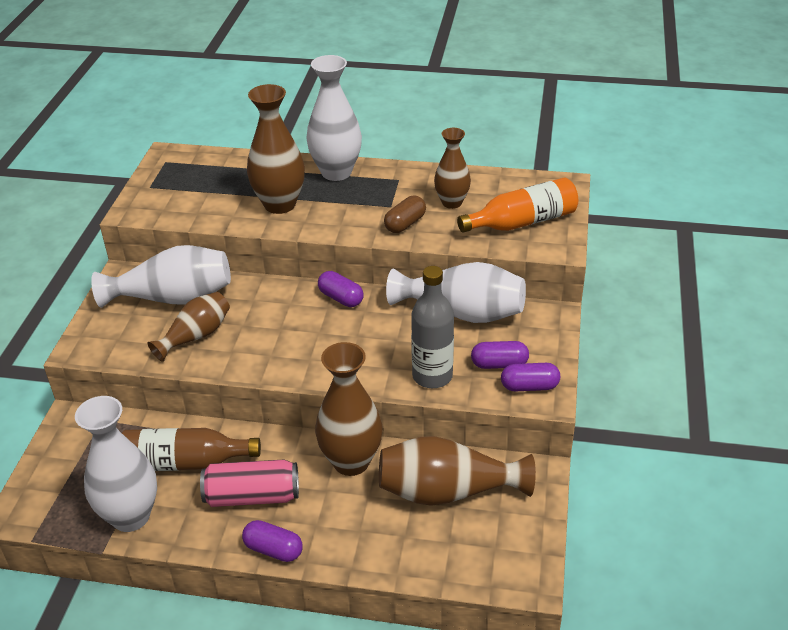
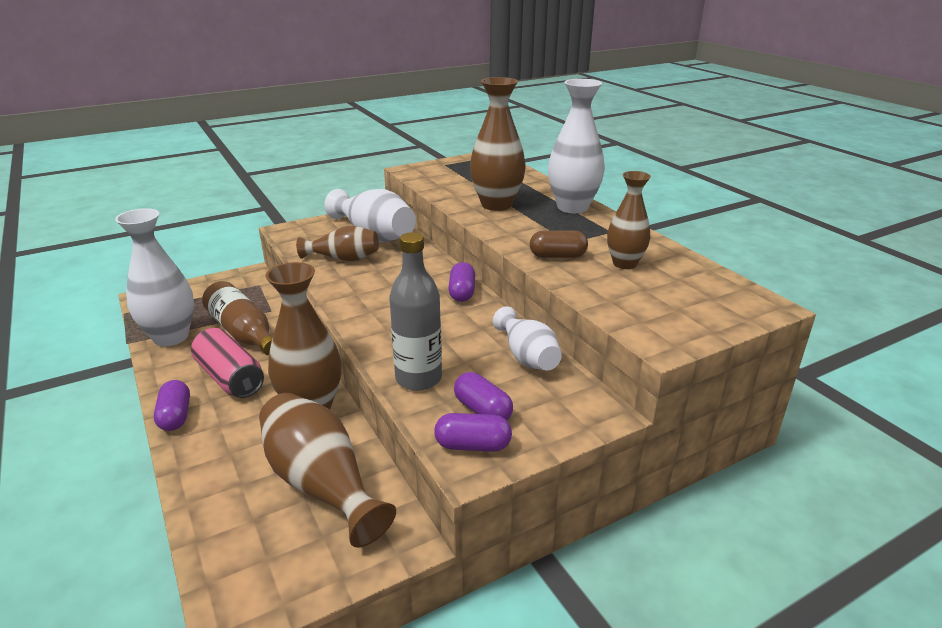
camera: 50 degrees right, 10 degrees down
white vase [386,262,526,323] -> white vase [493,307,562,370], size x0.64
orange bottle [457,177,578,233] -> none
purple capsule [501,363,560,391] -> purple capsule turned 45 degrees counterclockwise [434,413,512,452]

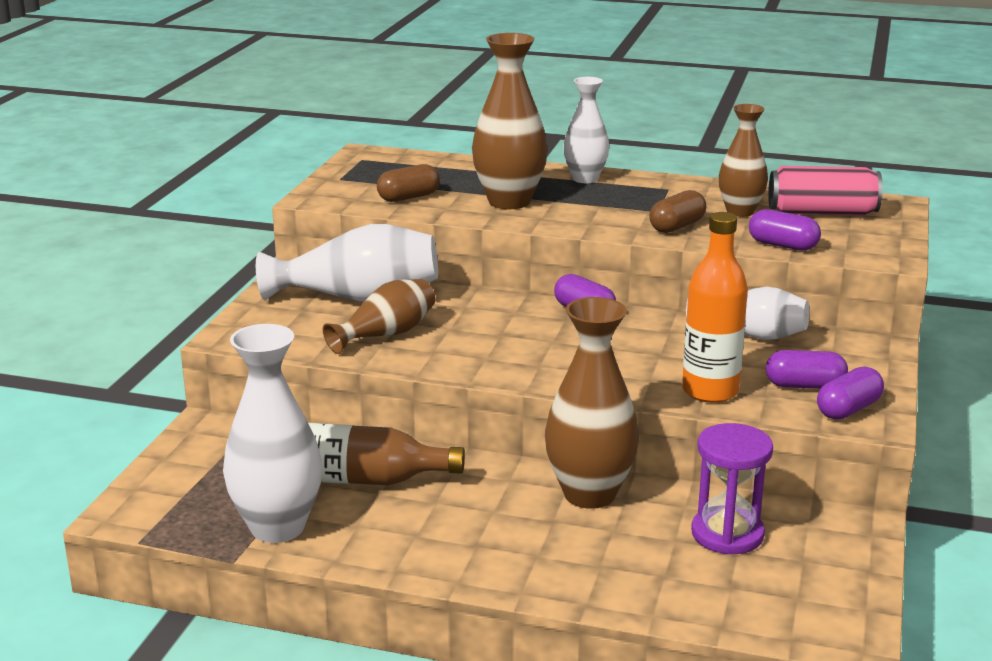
camera: 45 degrees left, 5 degrees down
purple capsule [154,380,190,431] -> purple capsule moved to [749,209,821,251]
pink can [191,328,264,398] -> pink can moved to [768,166,883,216]
brown vase [259,393,396,548] -> purple hourglass [691,423,773,555]
grey bottle [389,232,442,391] -> orange bottle [682,212,748,403]
white vase [548,79,605,213] -> white vase [563,77,610,183], size x0.64
none -> brown capsule [377,164,440,202]

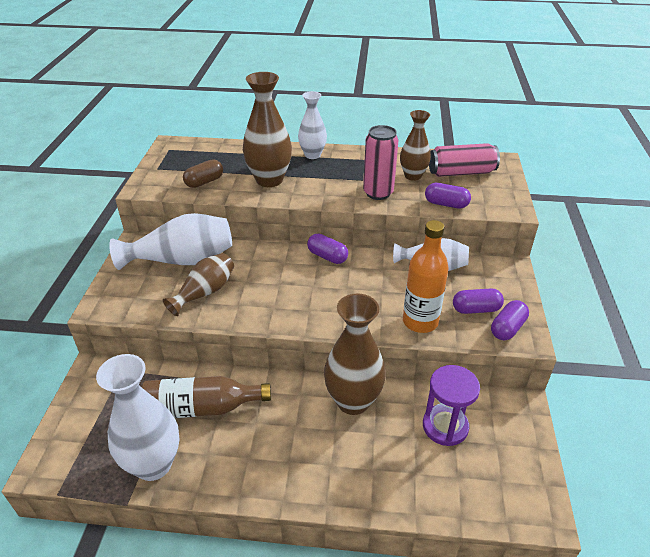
camera: 10 degrees left, 15 degrees up
brown capsule [649,190,706,233] -> pink can [363,125,398,200]

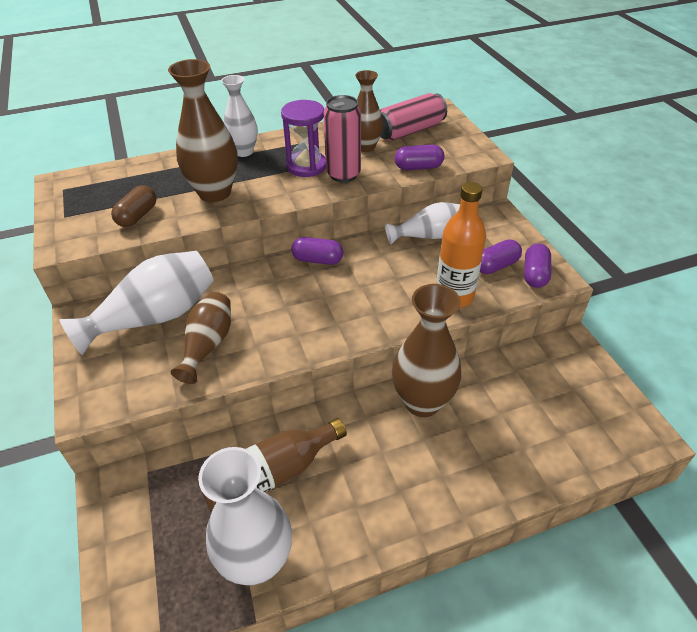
camera: 25 degrees left, 5 degrees up
purple hourglass [423,365,480,446] -> purple hourglass moved to [281,100,326,177]

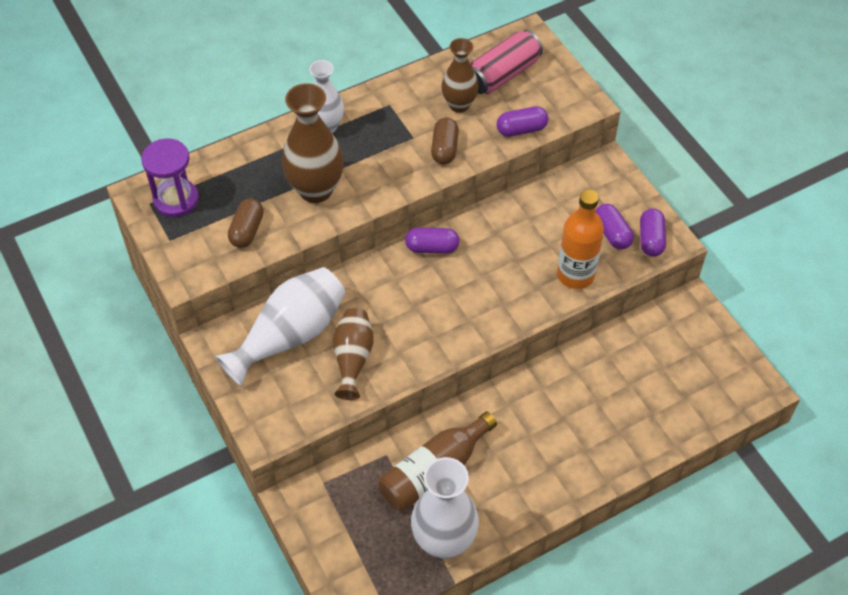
camera: 10 degrees left, 10 degrees up
purple hourglass [281,100,326,177] -> purple hourglass moved to [141,138,199,217]
pink can [324,95,361,182] -> brown capsule [431,118,459,164]
white vase [385,202,460,245] -> none
brown vase [392,284,461,417] -> none
purple capsule [480,239,522,274] -> purple capsule turned 75 degrees counterclockwise [595,204,634,249]

